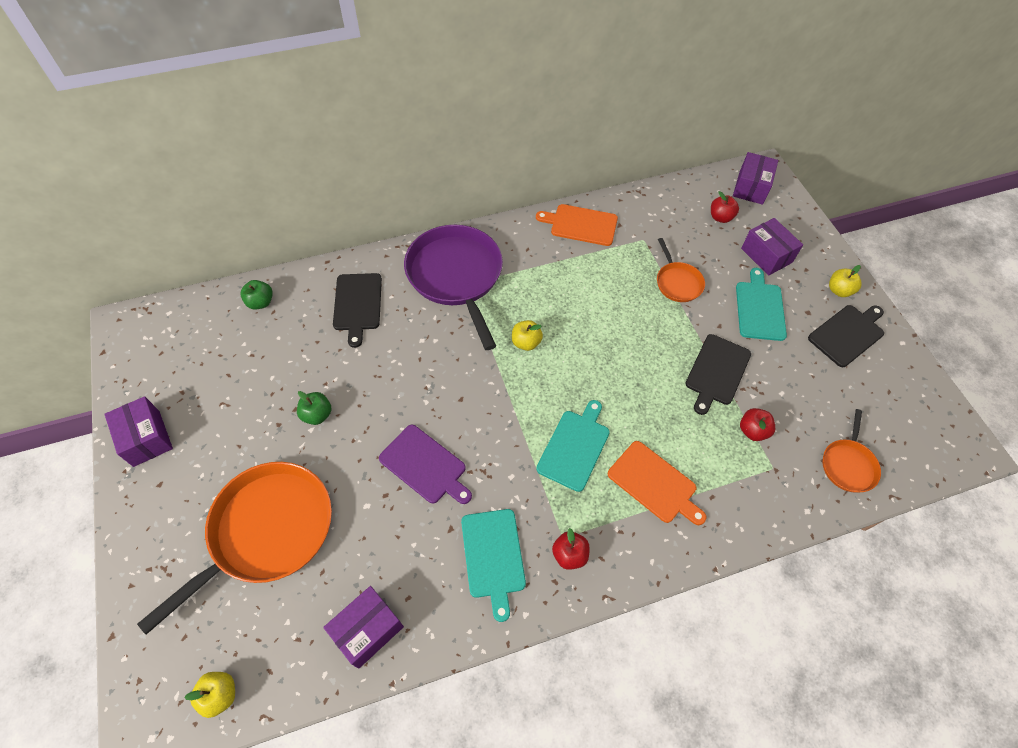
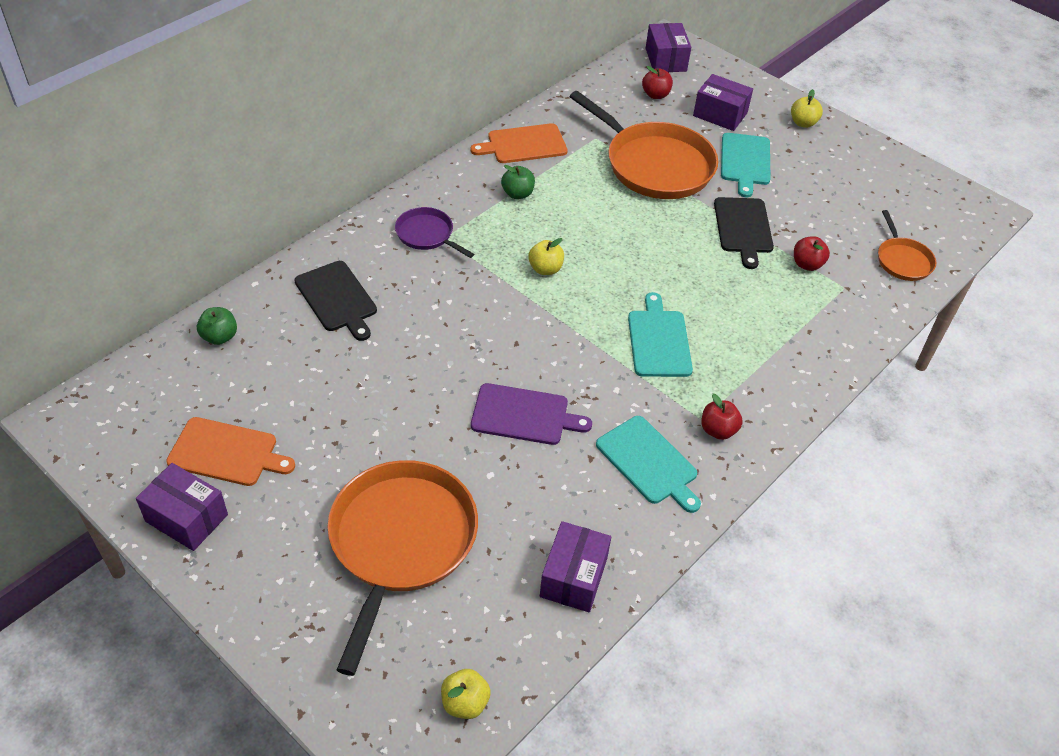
camera: 30 degrees left, 10 degrees down
green apple [297,391,331,425] -> green apple moved to [501,165,535,199]
purple pan [404,225,503,350] -> purple pan [395,207,474,258], size x0.49
orange cutting board [608,441,706,525] -> orange cutting board moved to [166,417,295,486]
orange pan [657,238,705,302] -> orange pan [569,91,718,199], size x2.03
turquoise cutting board [736,268,787,341] -> turquoise cutting board turned 150 degrees counterclockwise [721,133,771,197]
black cutting board [808,305,884,367] -> none

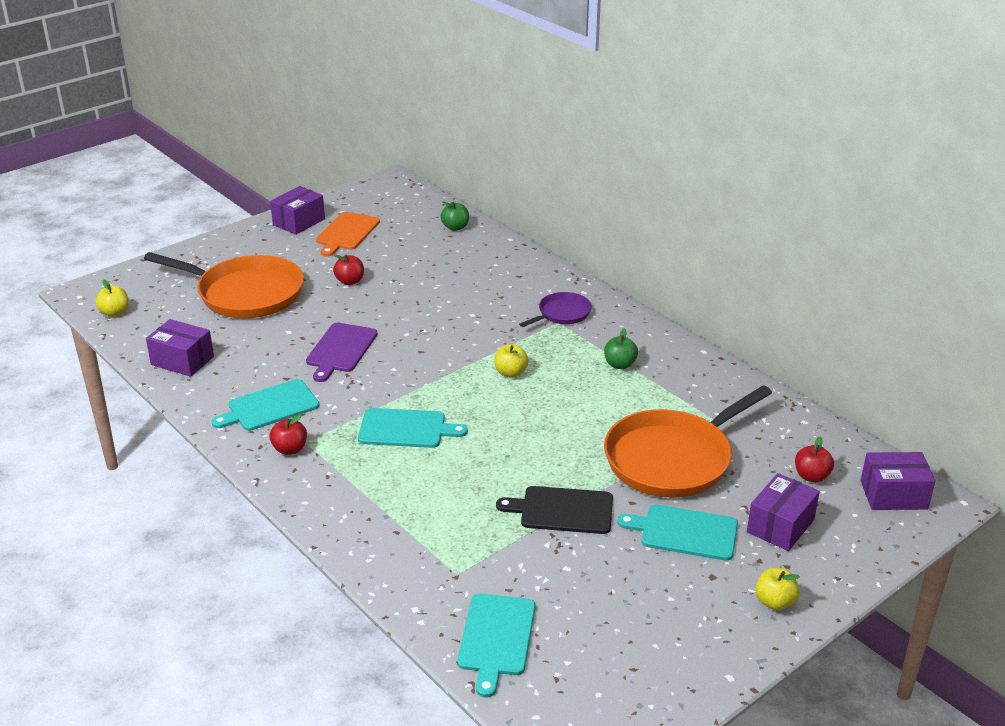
camera: 100 degrees right, 15 degrees down
black cutting board [294,261,377,341] -> none
orange cutting board [471,123,568,163] -> none
red apple [794,236,830,271] -> red apple moved to [333,255,364,285]
orange pan [878,210,936,281] -> turquoise cutting board [457,594,536,697]

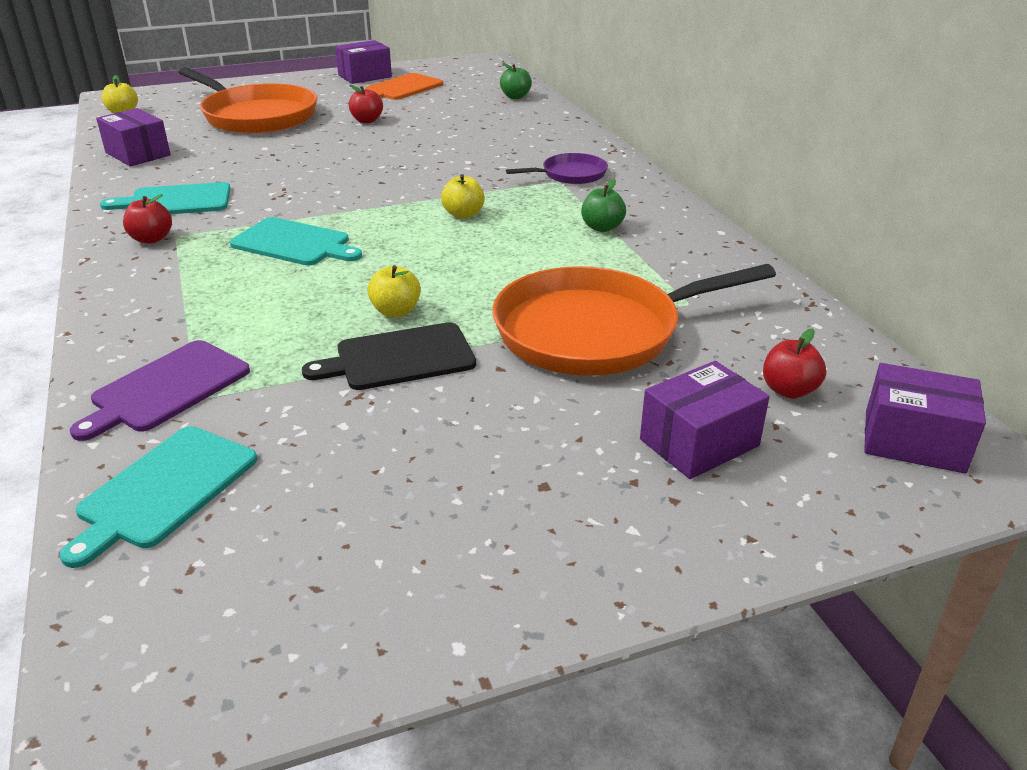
camera: 20 degrees right, 0 degrees up
purple cutting board [306,323,378,382] -> purple cutting board moved to [70,340,250,441]
black cutting board [496,486,613,534] -> black cutting board turned 45 degrees counterclockwise [302,322,476,390]
turquoise cutting board [617,505,738,561] -> none
yellow apple [755,568,800,610] -> yellow apple moved to [367,265,421,317]

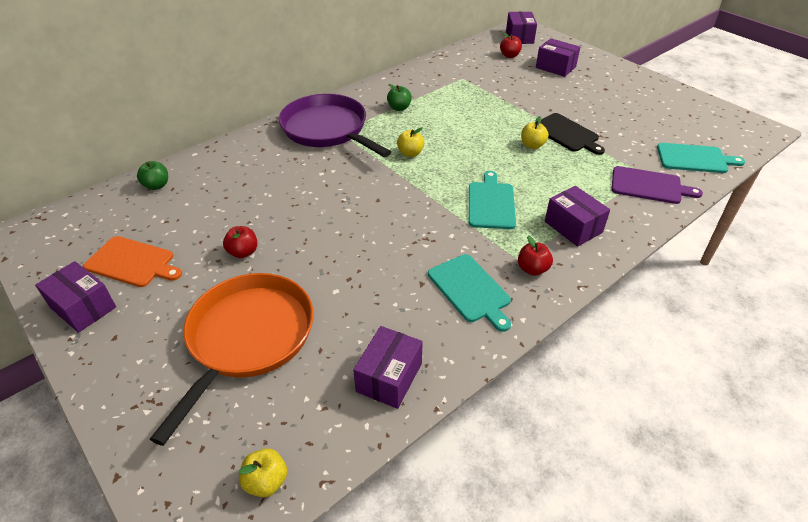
camera: 110 degrees left, 10 degrees up
orange pan [492,264,776,376] -> none
purple pan [506,153,608,184] -> purple pan [279,94,391,157], size x2.03
none -> purple box [545,186,610,247]

